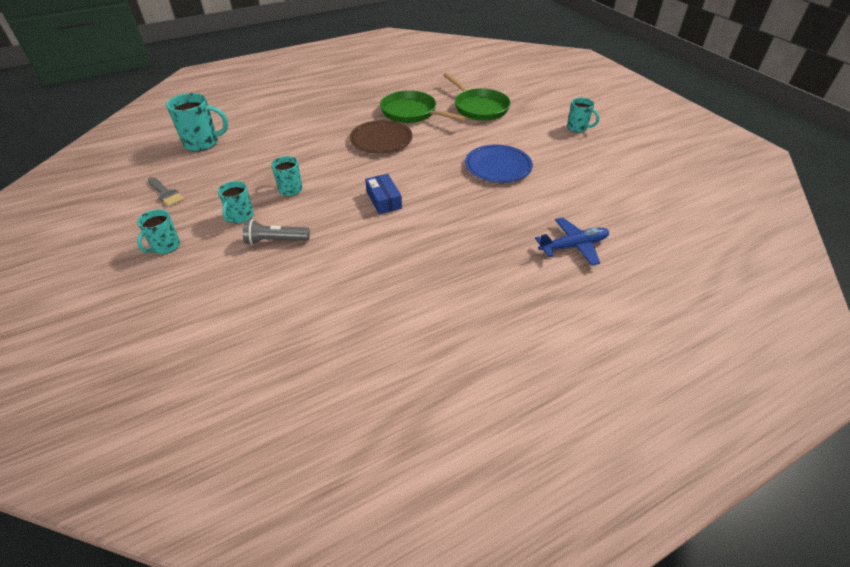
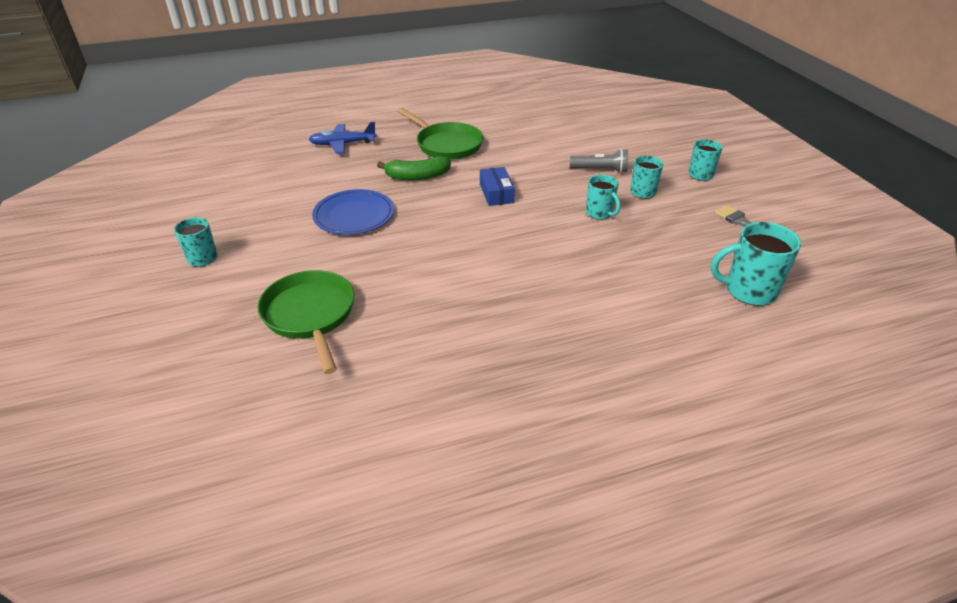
camera: 170 degrees left, 5 degrees down
brown plate [350,120,413,153] -> none
green pan [380,90,466,123] -> green pan moved to [397,108,483,160]
none -> green banana [377,156,451,180]

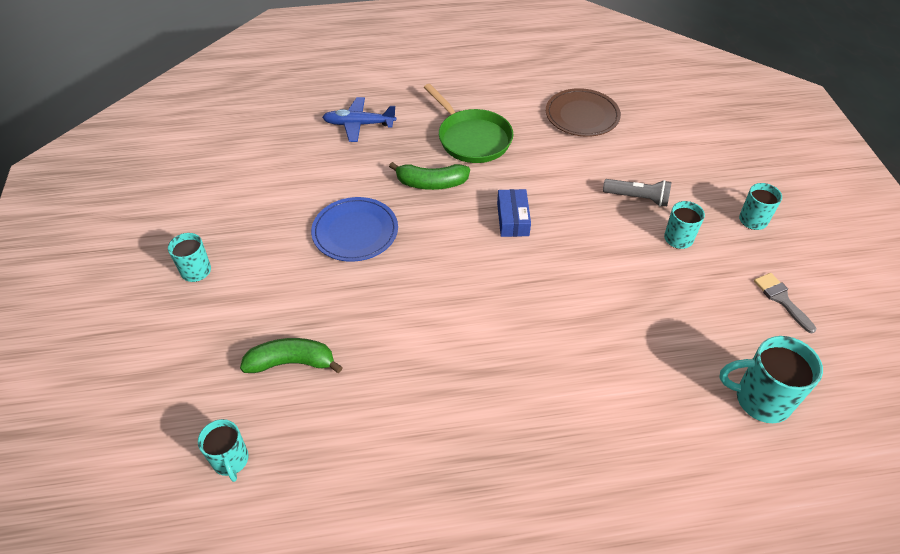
camera: 10 degrees right, 10 degrees up
green pan [258,270,354,374] -> green banana [240,338,343,373]
turquoise mug [586,175,621,220] -> turquoise mug moved to [198,419,249,482]
none -> brown plate [546,88,621,137]

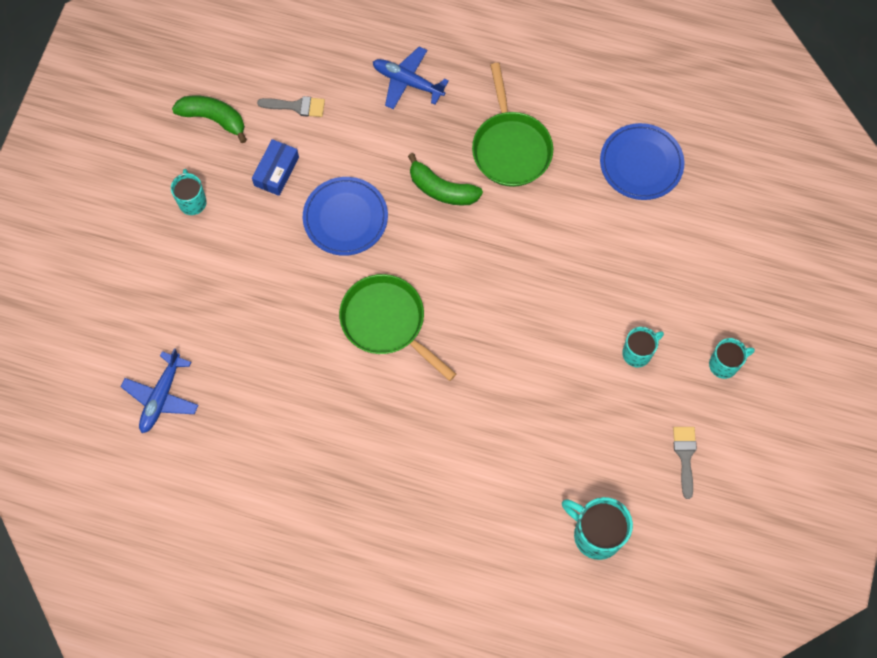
camera: 25 degrees right, 20 degrees up
turquoise mug [198,419,249,482] -> blue plane [121,348,198,433]
green banana [240,338,343,373] -> green banana moved to [172,96,247,143]
blue box [497,189,531,237] -> blue box moved to [252,139,299,196]
brown plate [546,88,621,137] -> blue plate [600,123,684,200]
grey flashlight [603,179,672,207] -> none
none -> grey brush [257,96,325,117]
none -> green pan [339,274,456,381]

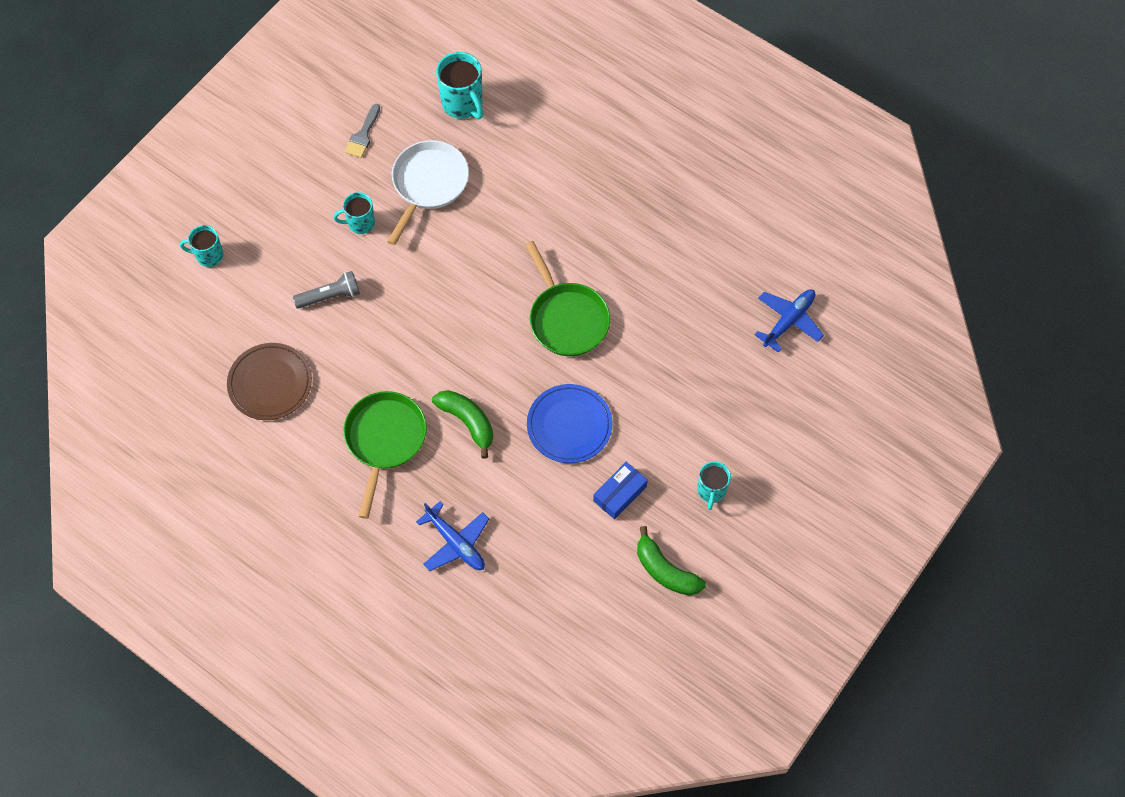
camera: 160 degrees left, 5 degrees down
grey brush [257,96,325,117] -> none
blue plate [600,123,684,200] -> brown plate [227,343,312,420]
turquoise mug [709,338,755,379] -> turquoise mug moved to [180,225,224,267]
none -> grey flashlight [293,271,360,309]
none -> white pan [387,140,469,245]

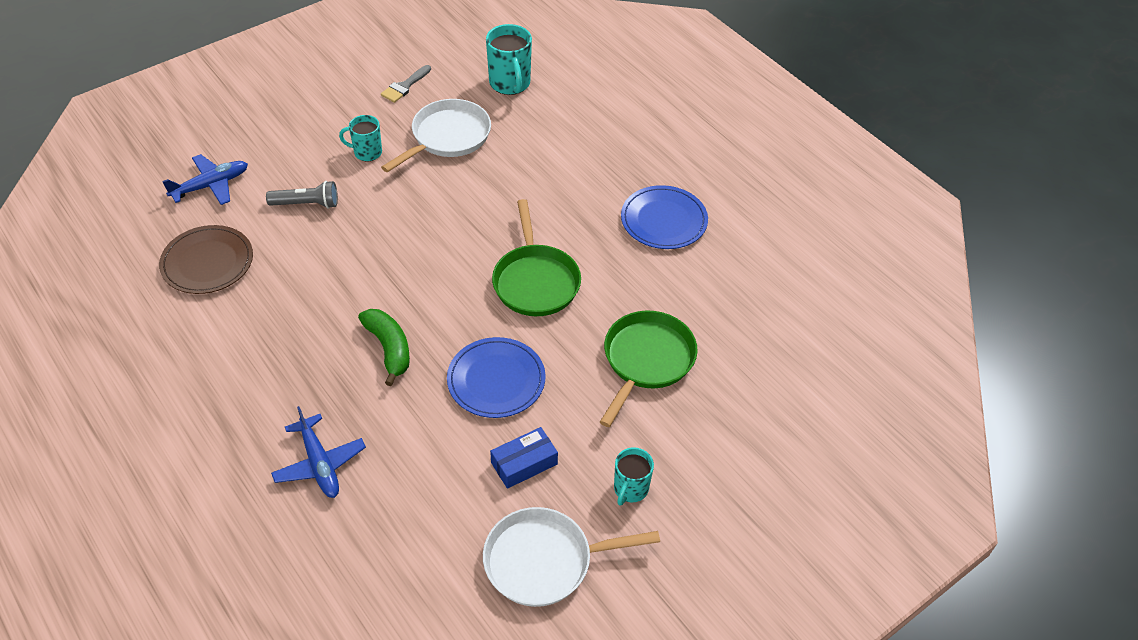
camera: 15 degrees right, 15 degrees down
turquoise mug [180,225,224,267] -> none
green pan [344,391,427,519] -> green pan moved to [600,311,698,427]
green banana [637,526,706,596] -> white pan [483,507,660,607]
blue plane [754,289,824,353] -> blue plane moved to [162,154,248,205]
none -> blue plate [621,185,708,249]

